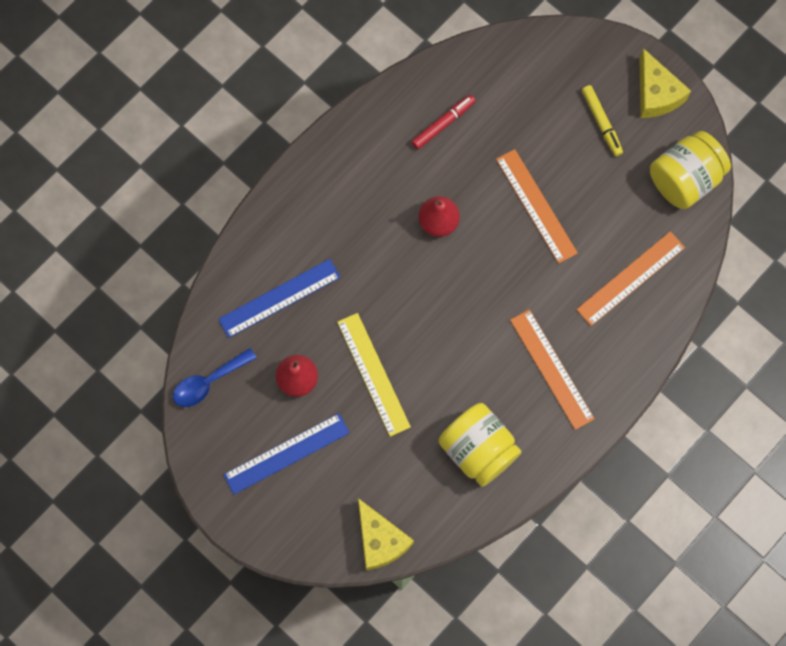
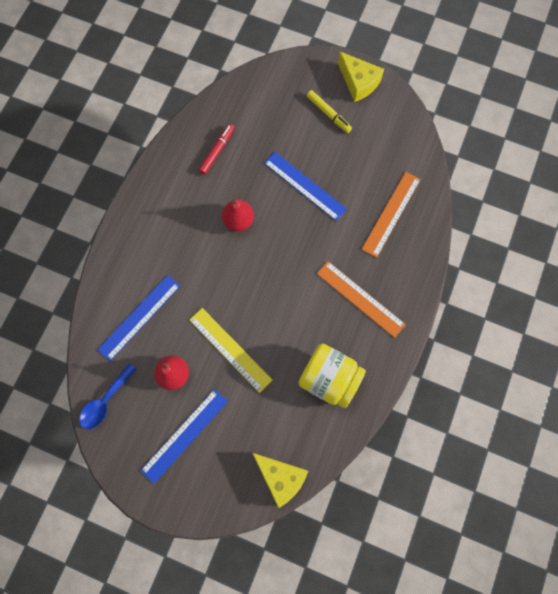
camera: 20 degrees left, 0 degrees up
orange ruler [496,149,578,263] -> blue ruler [264,152,347,221]
yellow jar [650,131,731,209] -> none

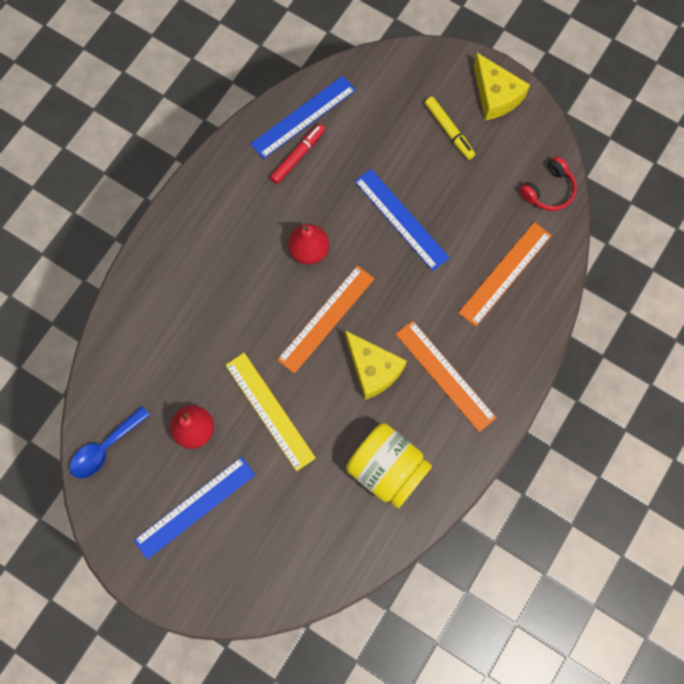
camera: 10 degrees right, 0 degrees up
blue ruler [97,275,180,361] -> blue ruler moved to [250,76,356,159]
yellow cheese [253,453,308,508] -> yellow cheese moved to [345,330,407,400]
none -> orange ruler [277,265,375,374]
none -> red headphones [519,157,577,211]

